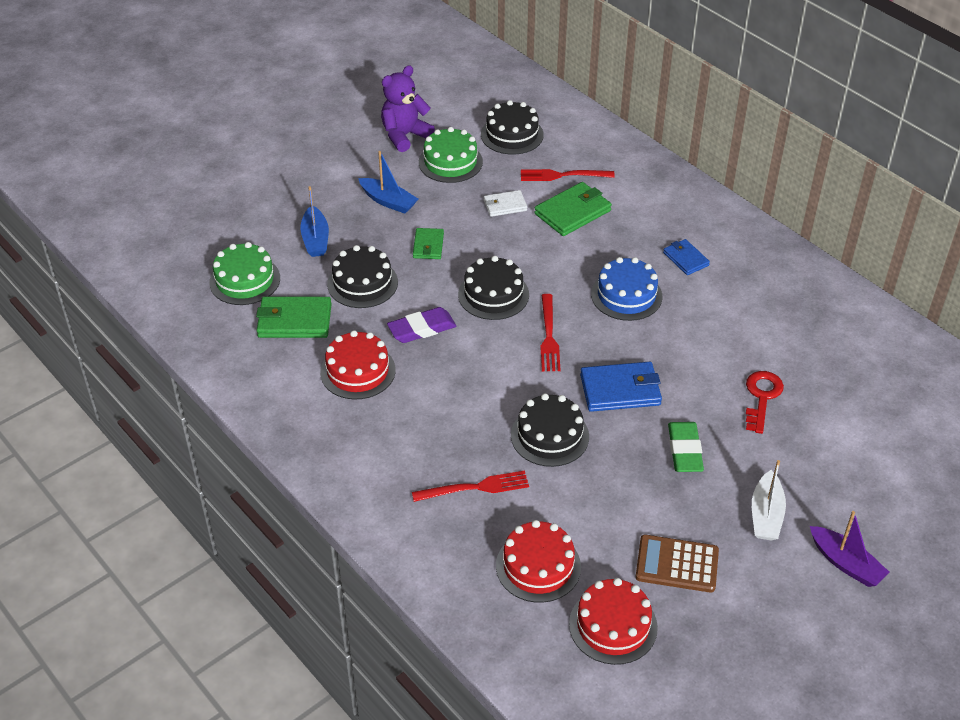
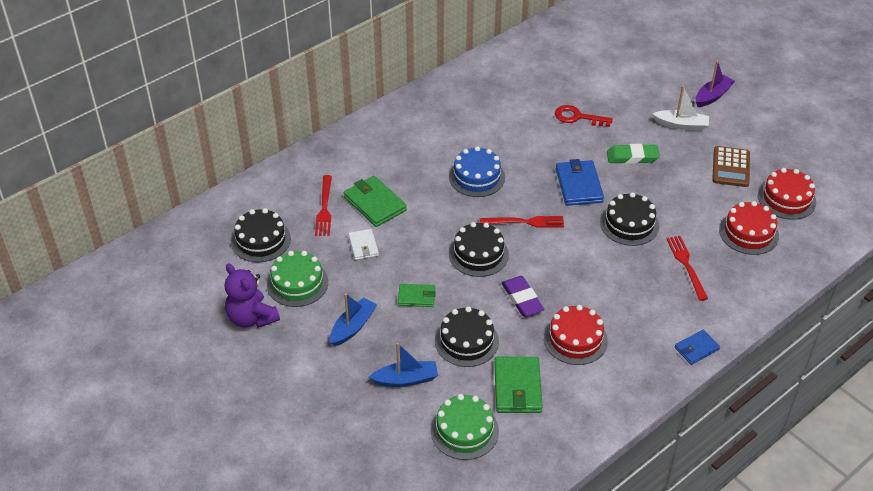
camera: 90 degrees left, 0 degrees up
blue wallet [663,239,710,275] -> blue wallet moved to [675,330,720,365]

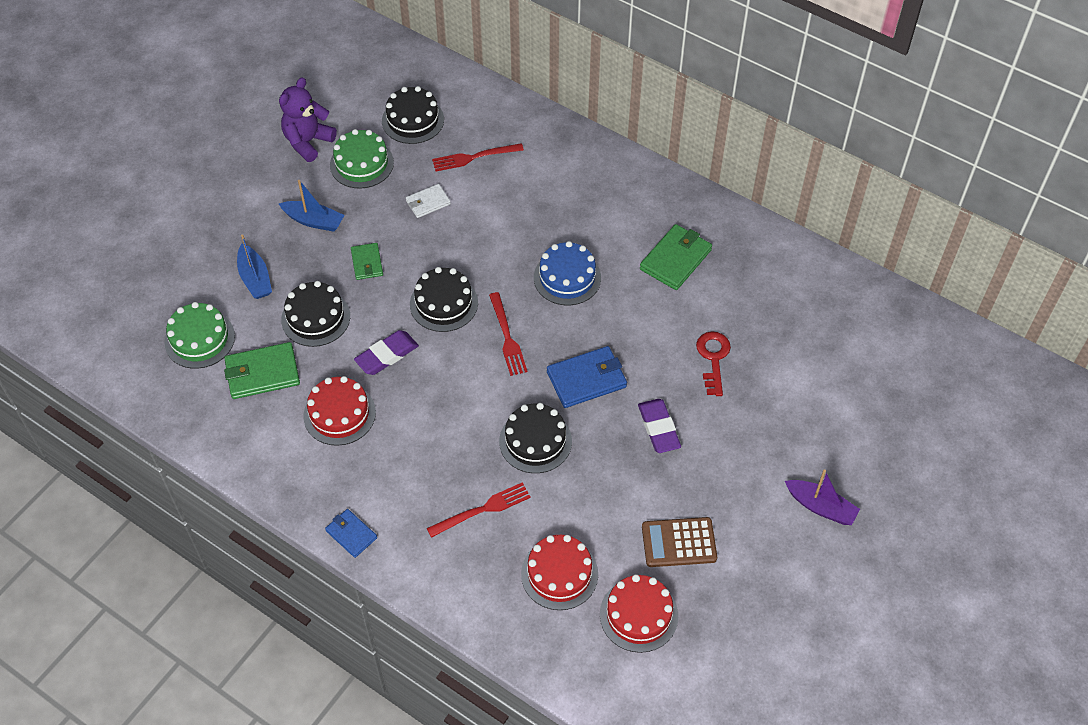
camera: 75 degrees right, 10 degrees up
green wallet [344,176,407,227] -> green wallet moved to [640,224,712,290]
green eraser [607,144,660,164] -> purple eraser [638,399,681,453]
white boat [652,86,709,131] -> none

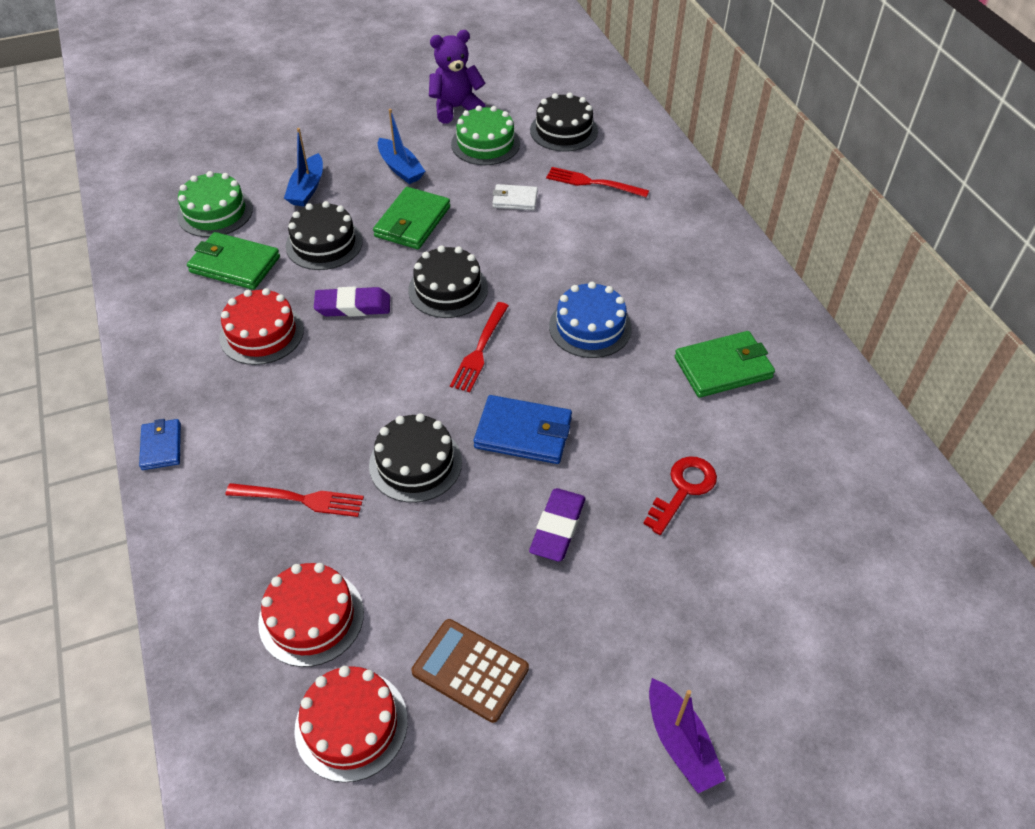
camera: 35 degrees right, 5 degrees down
green wallet [351,243,383,280] -> green wallet [373,187,450,249], size x1.66

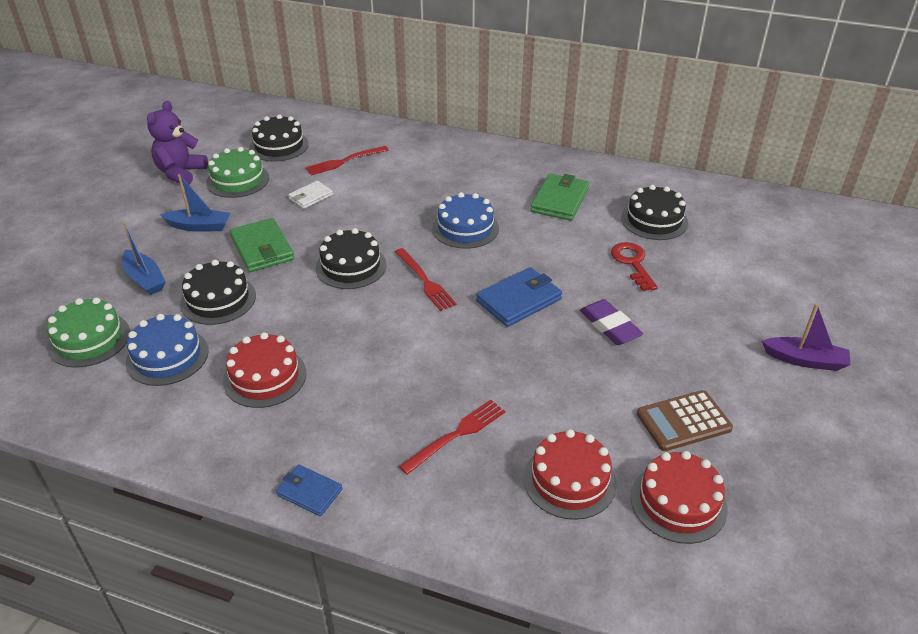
camera: 50 degrees left, 10 degrees down
green wallet [187,232,280,290] -> blue cake [126,314,209,386]
purple eraser [314,287,390,317] -> none
black cake [369,413,462,503] -> black cake moved to [621,185,688,240]

